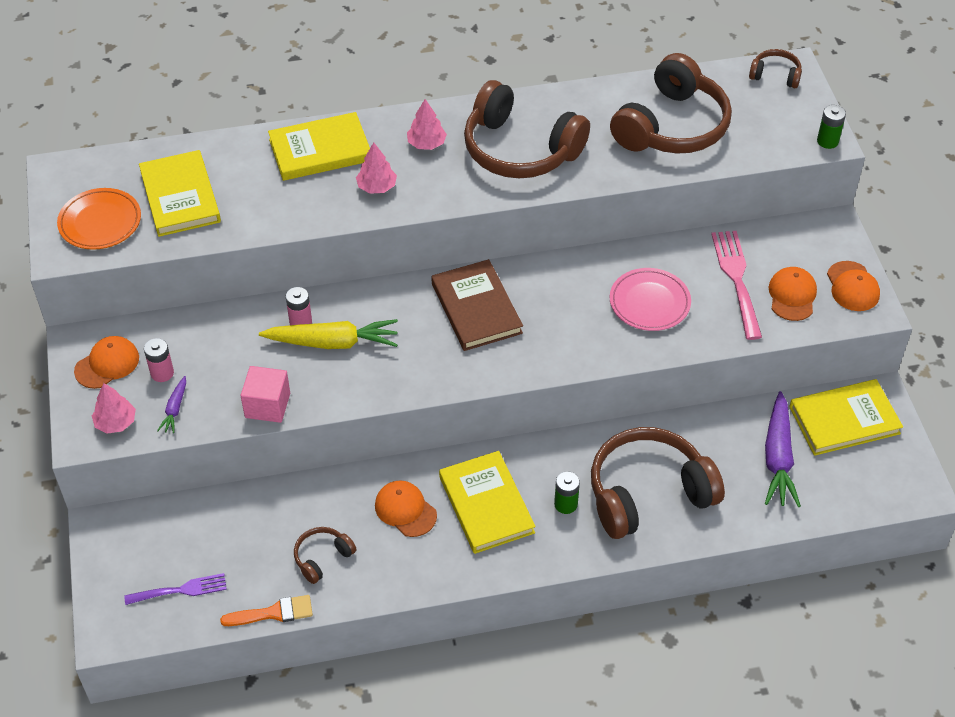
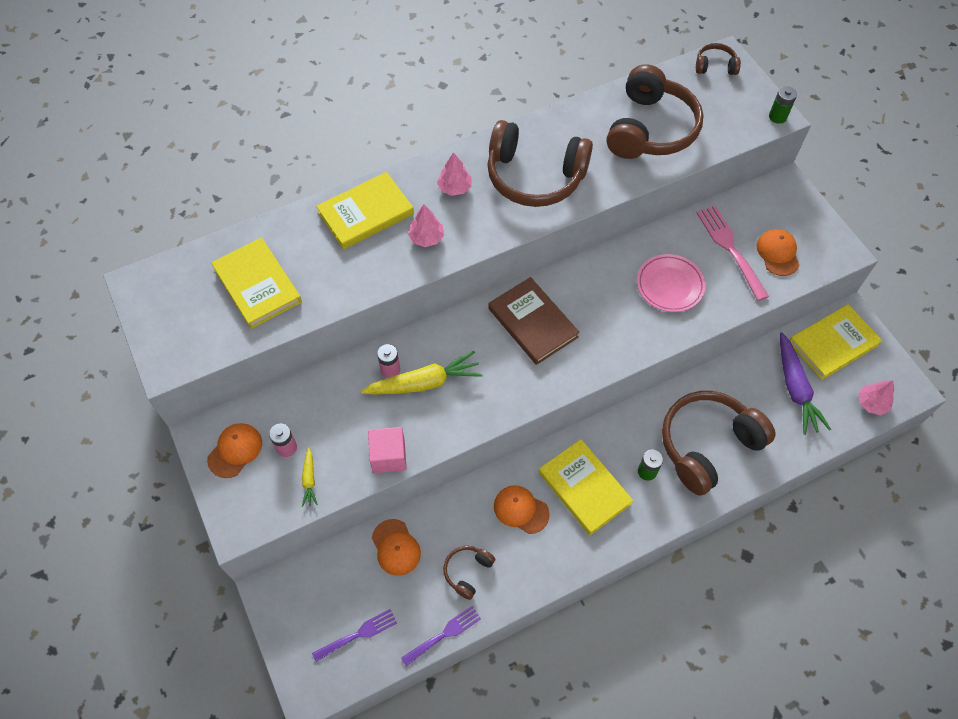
camera: 15 degrees left, 10 degrees up
orange plate [57,188,141,250] -> none
pink tree [92,383,136,434] -> pink tree moved to [858,380,894,415]
purple carrot [157,376,186,433] -> yellow carrot [302,447,318,507]
orange brush [220,595,313,626] -> purple fork [401,606,481,666]
orange cap [827,261,880,311] -> orange cap moved to [372,519,421,576]

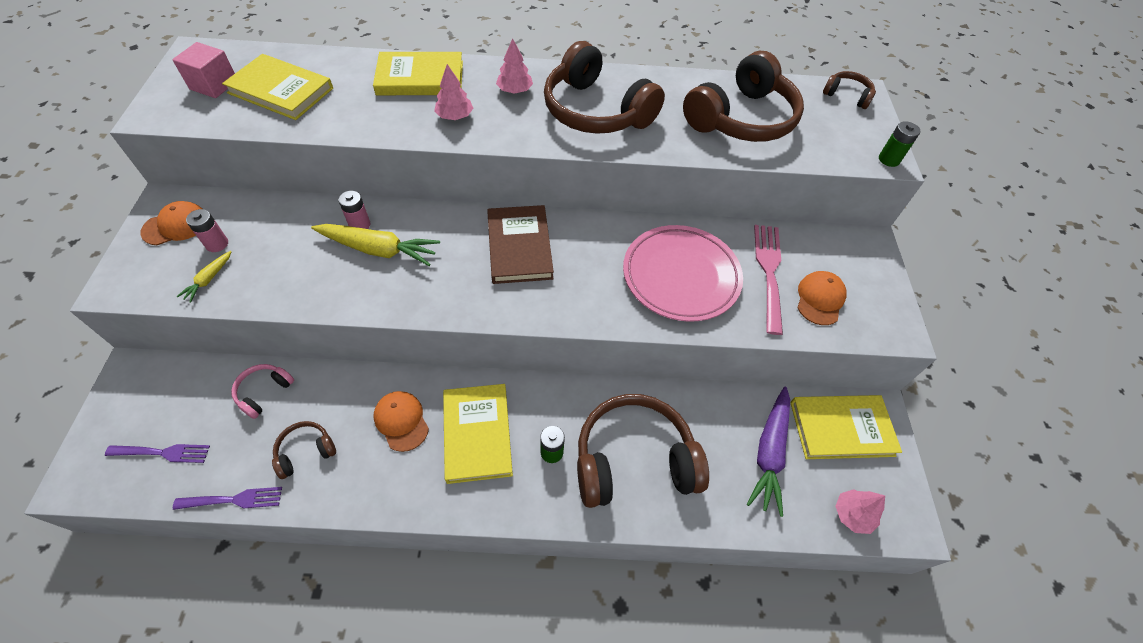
camera: 25 degrees right, 5 degrees down
yellow book [211,238,302,329] -> yellow book turned 60 degrees counterclockwise [222,54,333,120]
pink cube [368,427,407,473] -> pink cube moved to [172,42,235,98]
orange cap [372,519,421,576] -> pink headphones [231,364,294,419]
pink plate [637,254,706,312] -> pink plate [623,225,743,322], size x1.52

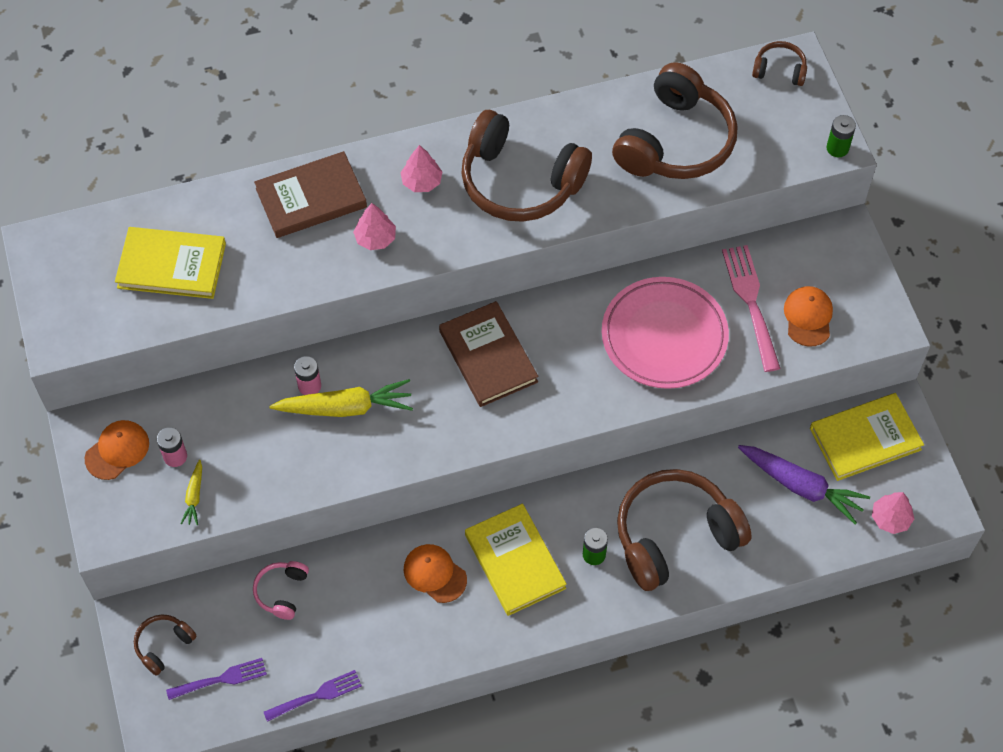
camera: 15 degrees left, 5 degrees up
pink cube [172,42,235,98] -> none
brown headphones [272,421,336,479] -> brown headphones moved to [134,615,197,676]
yellow book [373,52,463,95] -> brown book [254,151,367,238]
purple carrot [747,387,790,517] -> purple carrot turned 60 degrees counterclockwise [738,445,870,524]

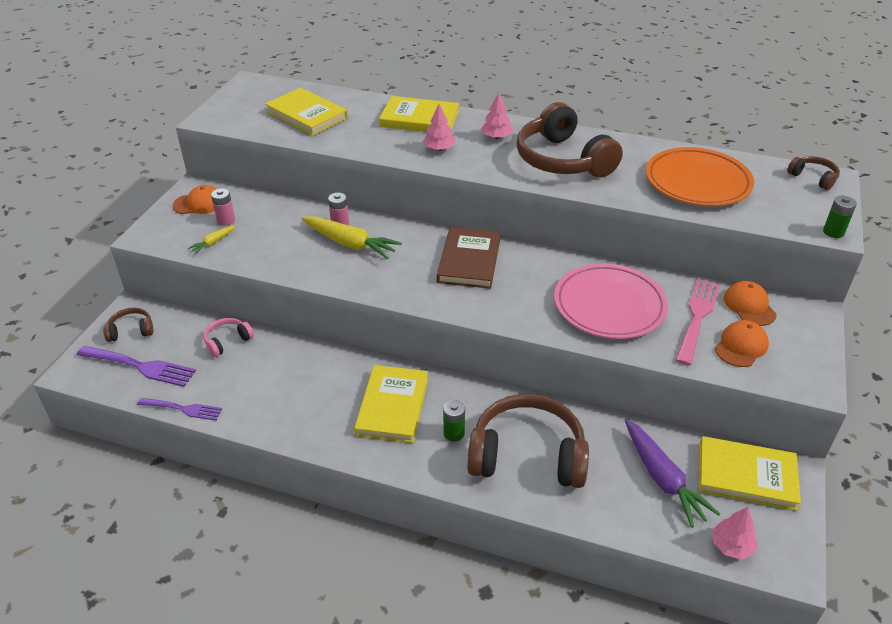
camera: 35 degrees right, 20 degrees down
purple fork [166,658,267,700] -> purple fork [77,346,196,387], size x1.55
brown book [254,151,367,238] -> yellow book [379,96,459,132]
orange cap [404,544,467,603] -> orange cap moved to [724,281,777,326]
brown headphones [612,62,737,179] -> orange plate [646,147,754,206]

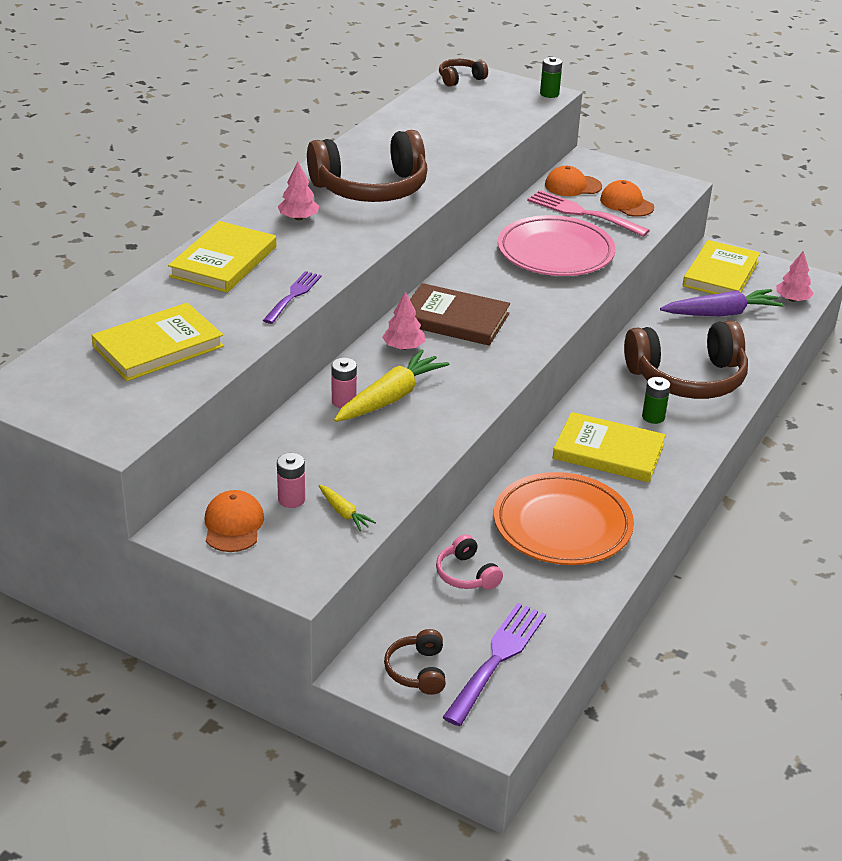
camera: 80 degrees left, 5 degrees down
purple fork [137,398,222,421] -> purple fork moved to [263,271,322,324]
pink tree [423,104,455,151] -> pink tree moved to [382,291,425,350]
brown headphones [467,394,589,488] -> brown headphones turned 120 degrees counterclockwise [624,320,748,399]
orange plate [646,147,754,206] -> orange plate moved to [494,472,634,565]

